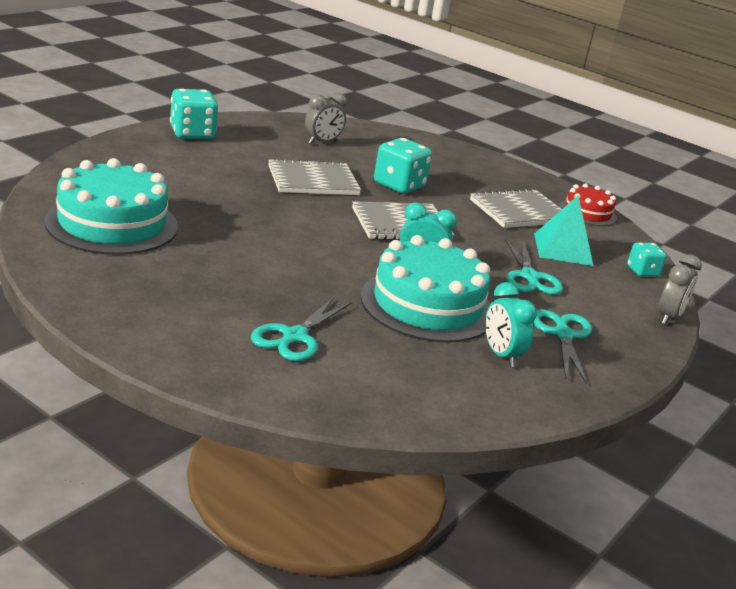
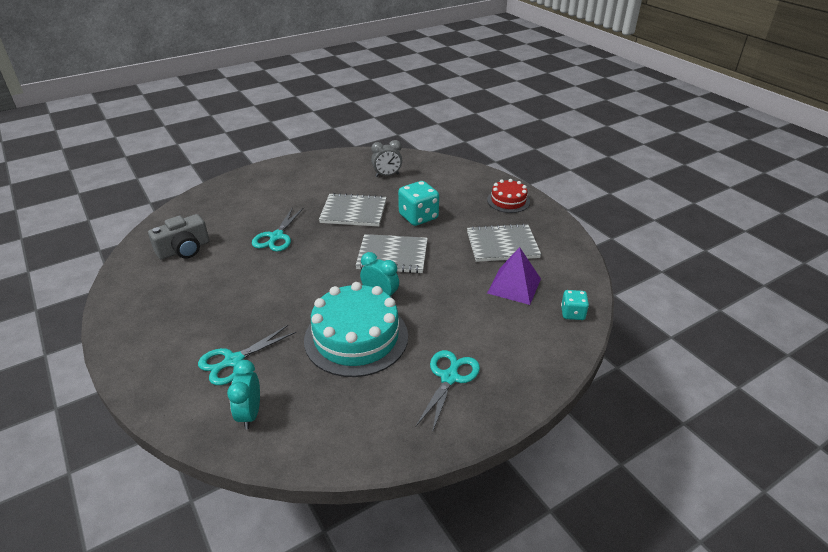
camera: 25 degrees right, 10 degrees up
turquoise cake [44,158,178,255] -> grey camera [148,214,209,260]
turquoise dice [170,89,218,139] -> none
turquoise clock [485,282,537,367] -> turquoise clock moved to [227,360,260,429]
turquoise scissors [505,239,563,295] -> turquoise scissors moved to [252,207,304,252]
turquoise pyramid [534,196,593,266] -> purple pyramid [487,247,541,305]
red cake [559,183,617,226] -> red cake moved to [487,179,530,213]
grey clock [658,254,702,325] -> none

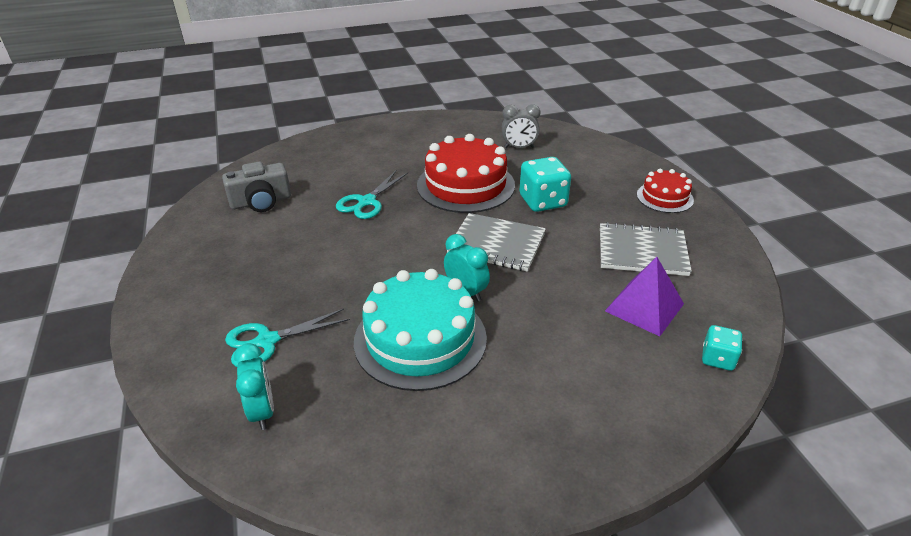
camera: 15 degrees right, 0 degrees up
turquoise clock [227,360,260,429] -> turquoise clock turned 150 degrees clockwise [234,343,274,430]
grey notebook [319,193,387,227] -> red cake [417,134,515,213]
turquoise scissors [416,350,480,433] -> none

